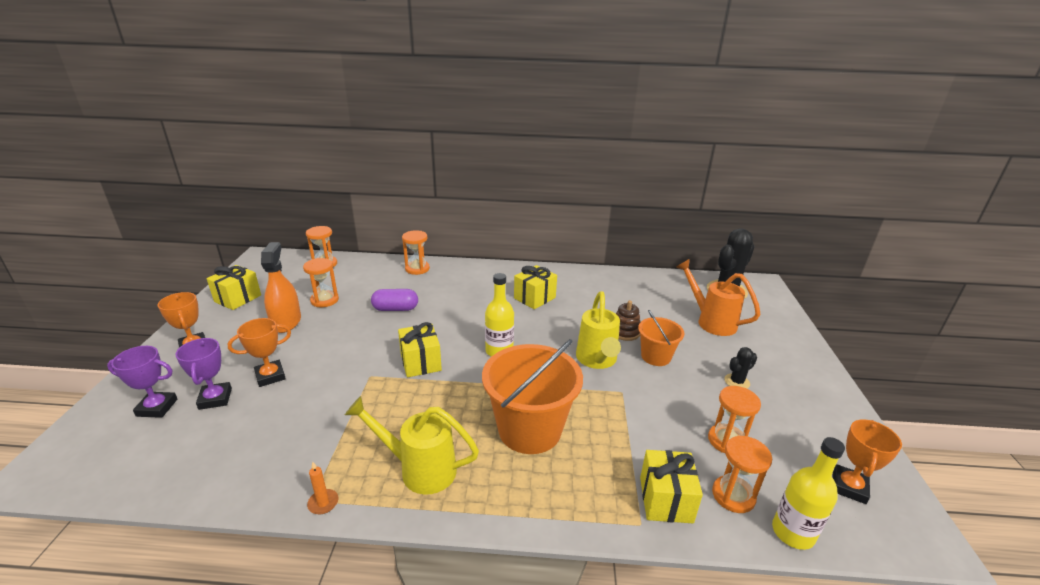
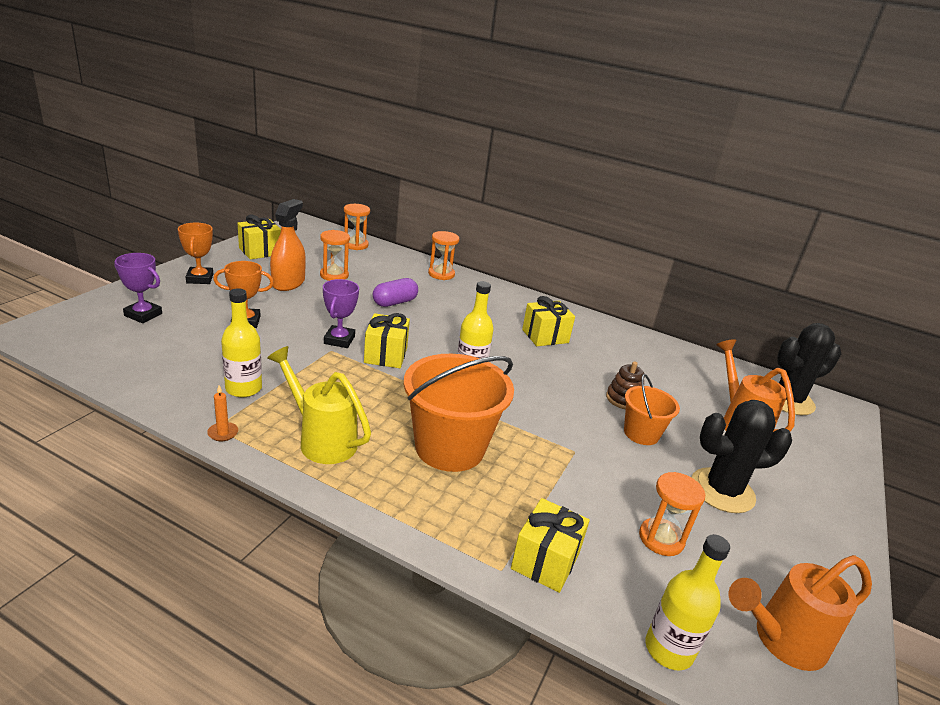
camera: 20 degrees right, 0 degrees up
purple trophy [175,338,232,410] -> purple trophy moved to [323,279,359,348]
purple capsule [371,289,418,311] -> purple capsule turned 60 degrees counterclockwise [373,278,418,307]
yellow watering can [576,291,621,369] -> none
orange hourglass [712,436,772,513] -> none
black cactus [724,347,757,389] -> black cactus [691,400,792,513], size x2.07
orange trophy [833,419,902,504] -> orange watering can [729,555,872,671]
none -> yellow bottle [221,288,262,397]

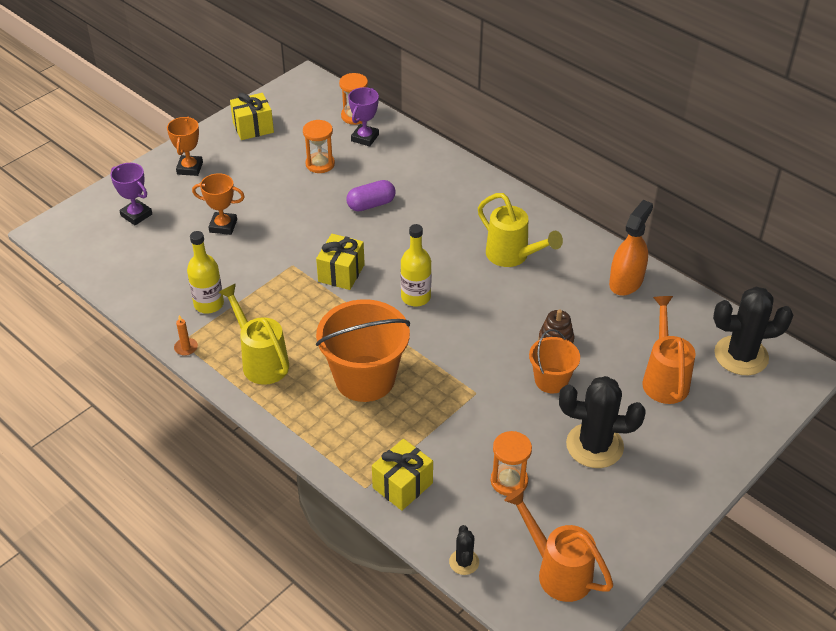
camera: 20 degrees right, 15 degrees up
orange spray bottle [270,199,306,291] -> orange spray bottle moved to [609,200,653,296]
purple trophy [323,279,359,348] -> purple trophy moved to [348,87,379,146]
orange hourglass [428,231,459,280] -> none
yellow gift [522,296,575,346] -> yellow watering can [478,193,563,267]
yellow bottle [645,534,730,671] -> black cactus [449,525,479,575]
orange watering can [729,555,872,671] -> orange watering can turned 45 degrees clockwise [505,488,613,602]

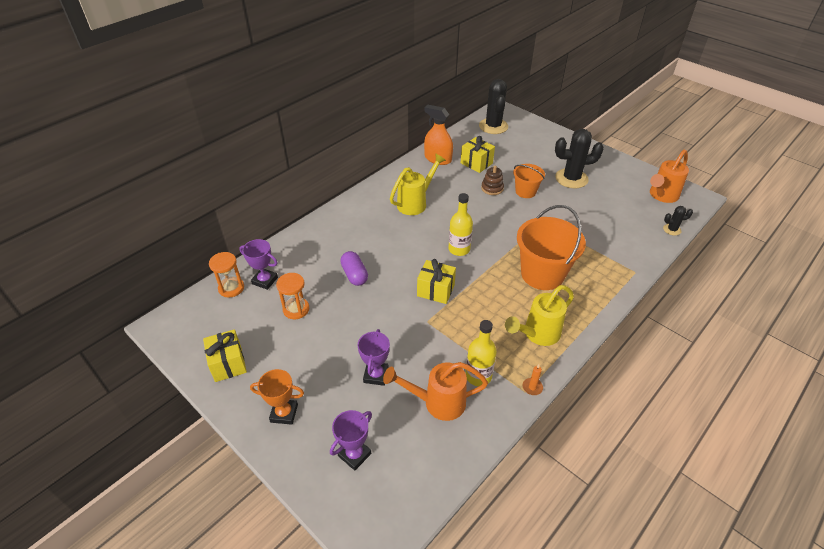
camera: 90 degrees left, 0 degrees up
orange trophy [192,173,245,235] -> purple trophy [357,329,390,386]
yellow gift [372,439,433,511] -> yellow gift moved to [461,136,495,173]
orange hourglass [491,431,532,496] -> none
black cactus [559,376,646,468] -> black cactus turned 75 degrees clockwise [555,129,604,188]
orange watering can [642,296,696,404] -> orange watering can moved to [383,362,488,421]

